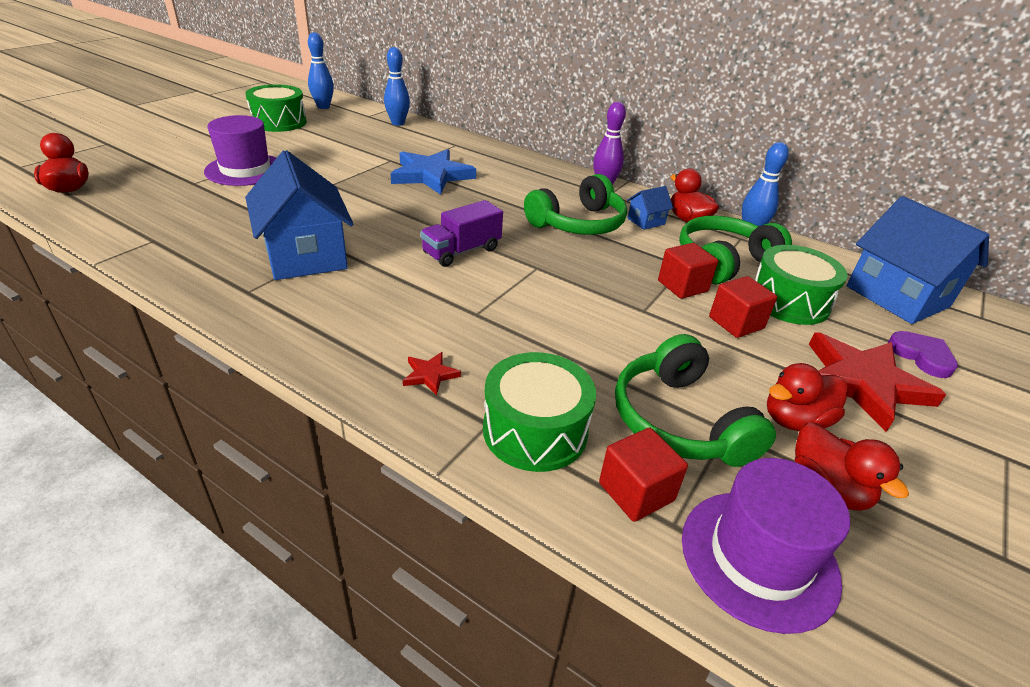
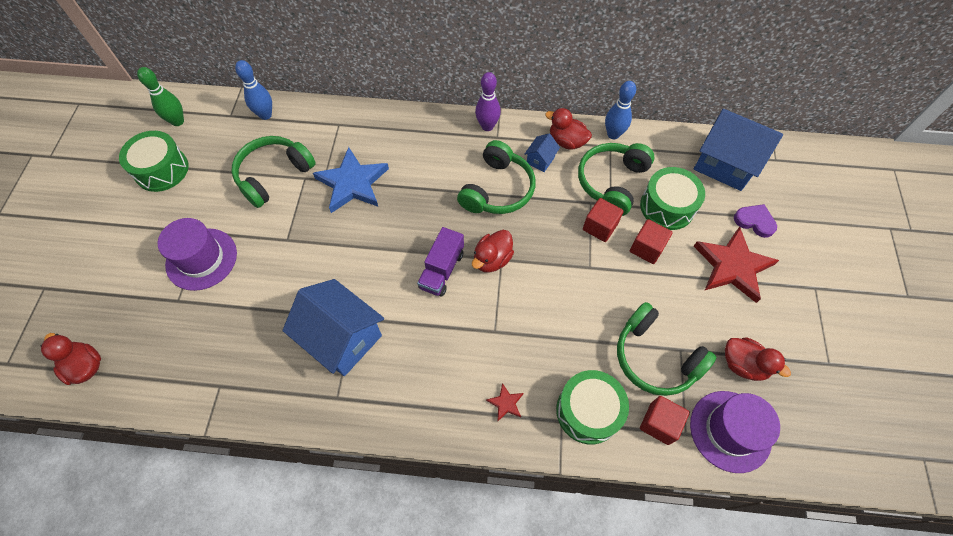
camera: 25 degrees left, 25 degrees up
blue bowling pin [308,32,334,109] -> green bowling pin [137,67,184,126]
red duck [767,363,847,431] -> red duck moved to [472,230,514,273]
none -> green headphones [232,136,316,208]

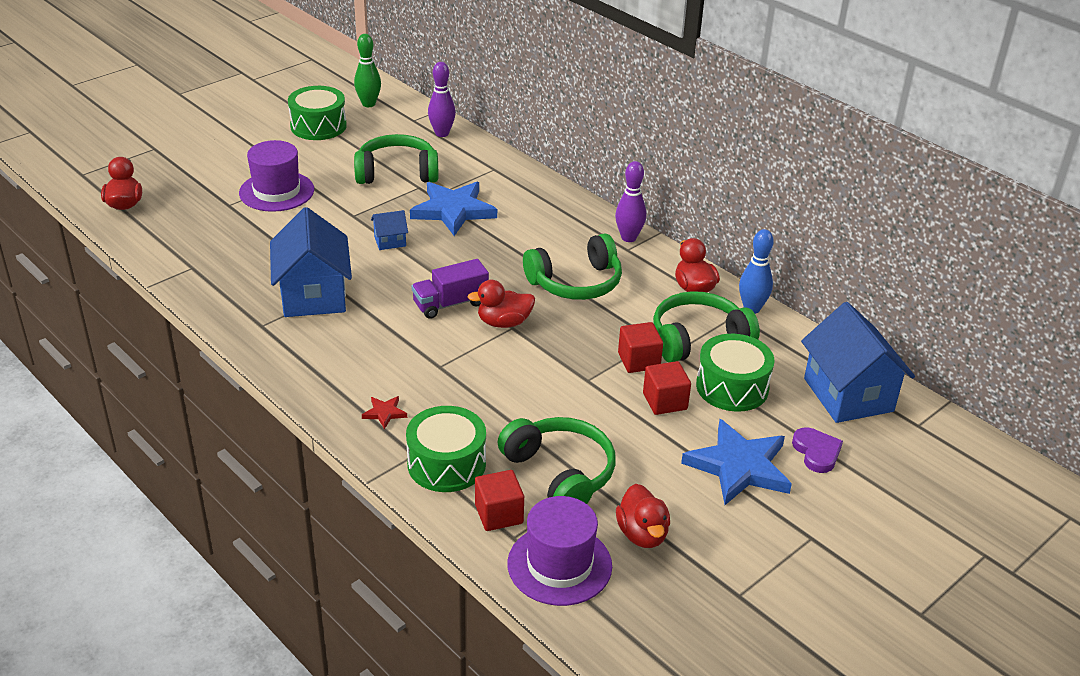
camera: 40 degrees right, 25 degrees down
blue bowling pin [235,60,272,120] -> purple bowling pin [428,62,456,137]
blue house [525,133,560,172] -> blue house moved to [371,210,408,250]
green headphones [617,302,716,396] -> green headphones turned 150 degrees clockwise [498,417,616,504]
red star [694,227,779,303] -> blue star [681,419,792,505]

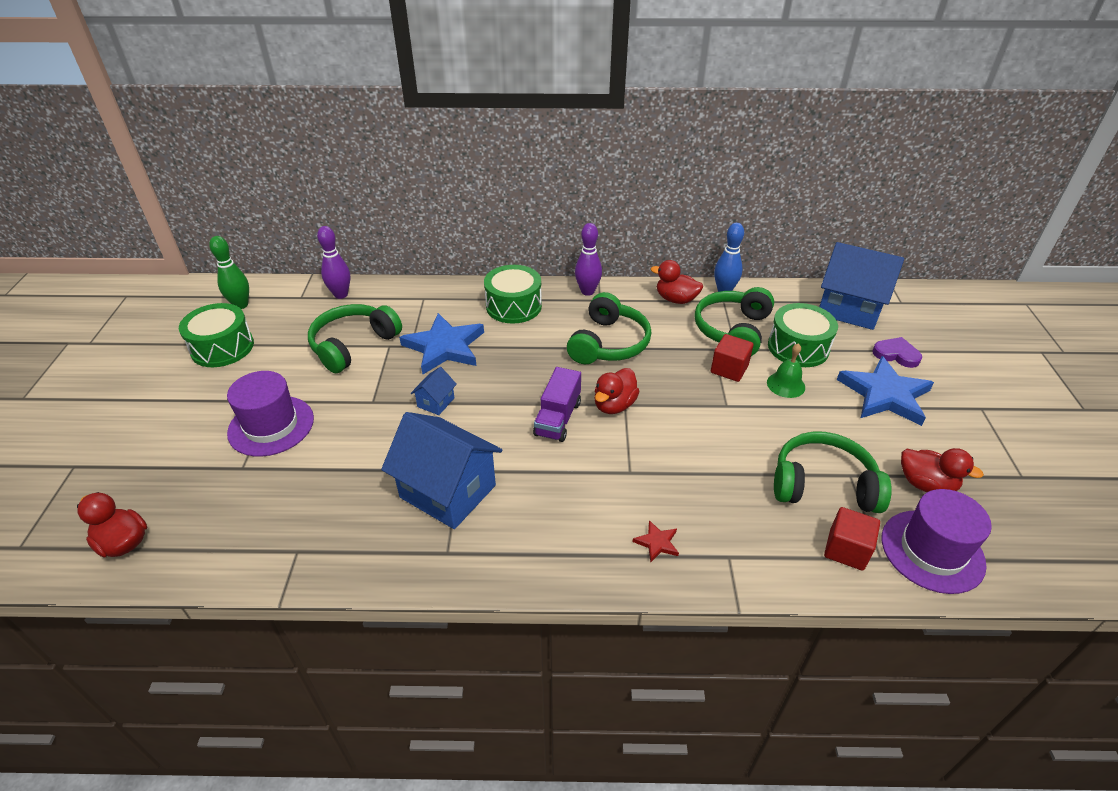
camera: 45 degrees left, 5 degrees up
green drum [406,406,486,492] -> green drum moved to [484,265,542,324]
red cube [643,361,691,415] -> green bell [767,343,805,398]

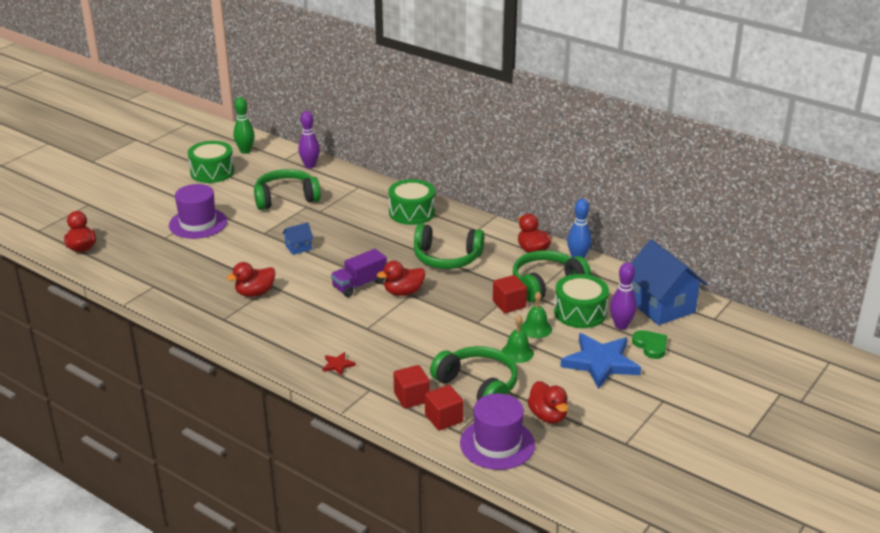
camera: 35 degrees right, 10 degrees down
blue house [381,412,502,529] -> red duck [226,262,275,297]
blue star [399,313,484,374] -> none
green headphones [567,292,651,364] -> green headphones turned 45 degrees clockwise [414,224,484,269]
purple bowling pin [575,223,602,296] -> purple bowling pin moved to [610,262,637,330]
purple heart [873,337,922,368] -> green heart [632,330,667,359]
none -> red cube [393,365,430,409]
none -> green bell [502,315,534,363]

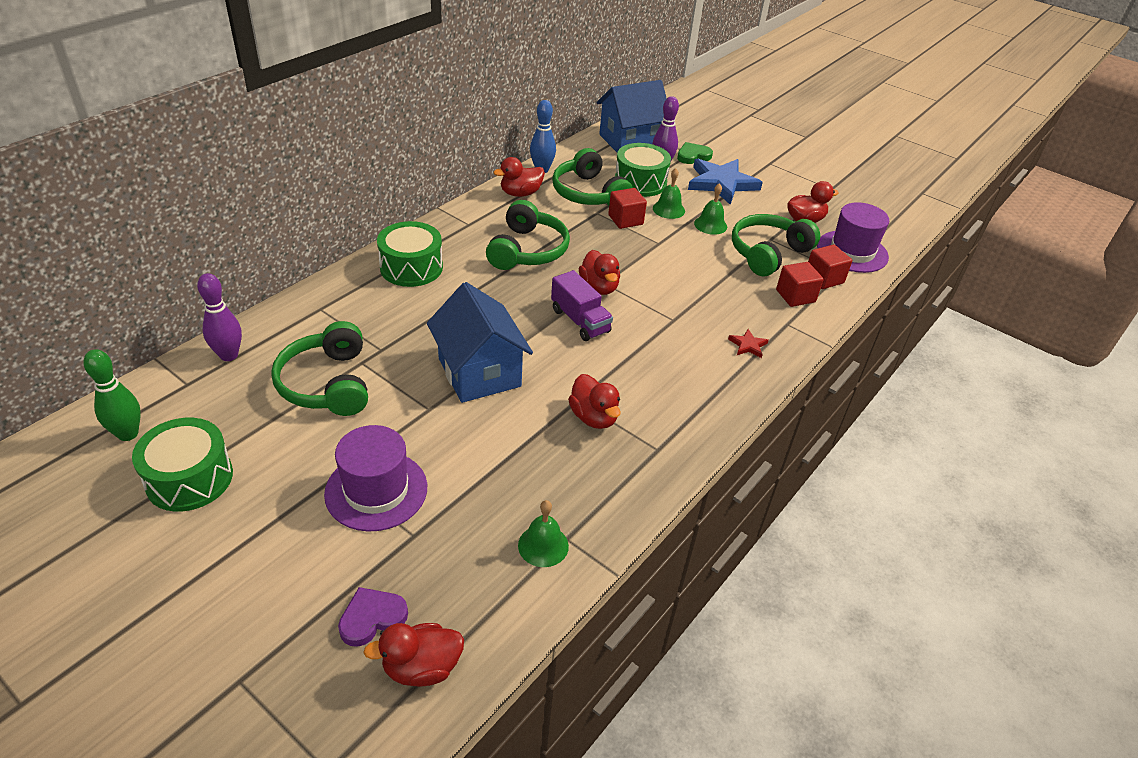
camera: 90 degrees left, 10 degrees up
blue house [282,222,314,255] -> blue house [427,282,533,403], size x2.23
none -> purple heart [338,587,408,647]
none -> green bell [518,500,569,567]

